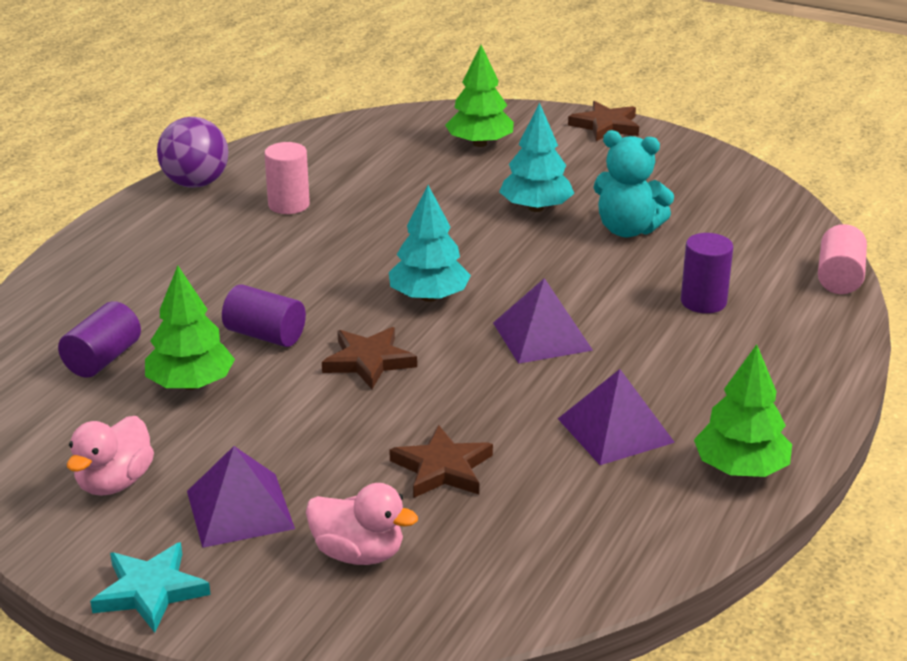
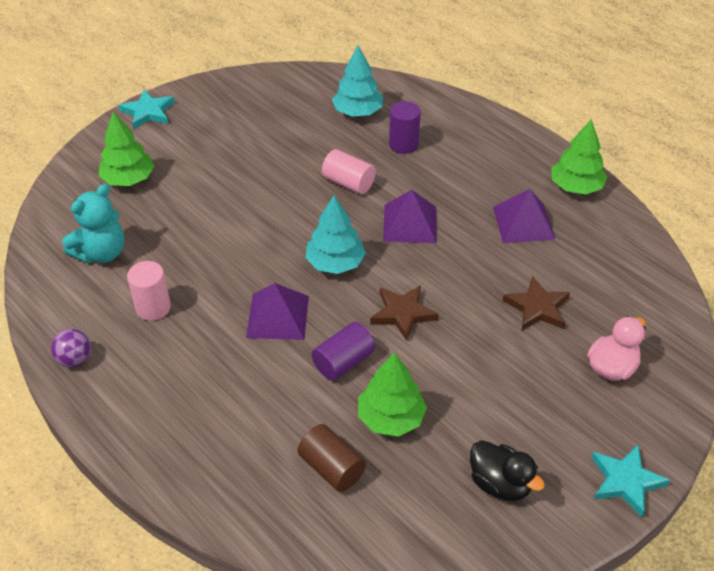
camera: 70 degrees left, 15 degrees up
purple cylinder [58,301,141,378] -> brown cylinder [298,424,366,492]
pink duck [67,416,154,496] -> black duck [470,440,545,501]
purple ball [157,117,228,188] -> purple ball [51,329,91,367], size x0.60
purple pyramid [187,446,295,548] -> purple pyramid moved to [246,283,309,340]
turquoise tree [499,103,575,212] -> turquoise tree moved to [332,46,383,117]
brown star [568,101,639,141] -> turquoise star [119,90,175,129]
turquoise teddy bear [593,130,674,237] -> turquoise teddy bear moved to [62,184,124,263]
pink cylinder [818,224,867,294] -> pink cylinder moved to [322,149,376,194]

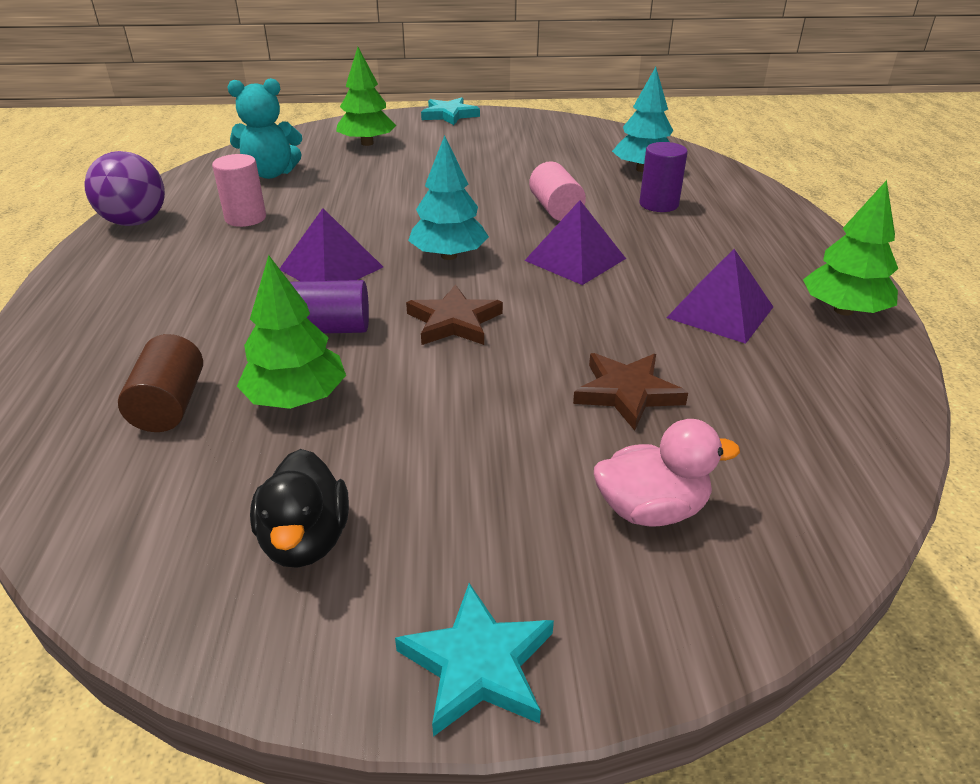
camera: 40 degrees right, 10 degrees down
purple ball [51,329,91,367] -> purple ball [84,151,165,226], size x1.67

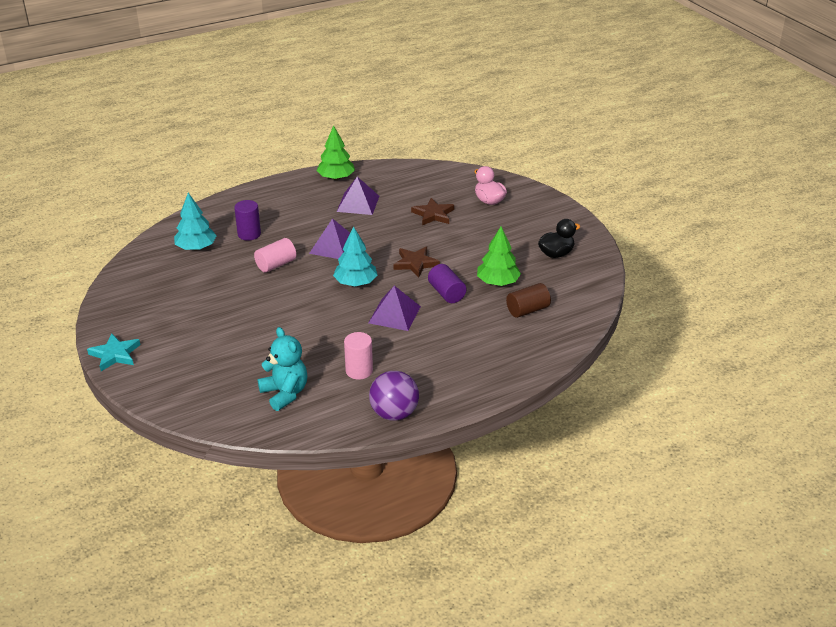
camera: 115 degrees left, 0 degrees up
green tree [336,47,396,146] -> none
turquoise star [395,583,554,737] -> none

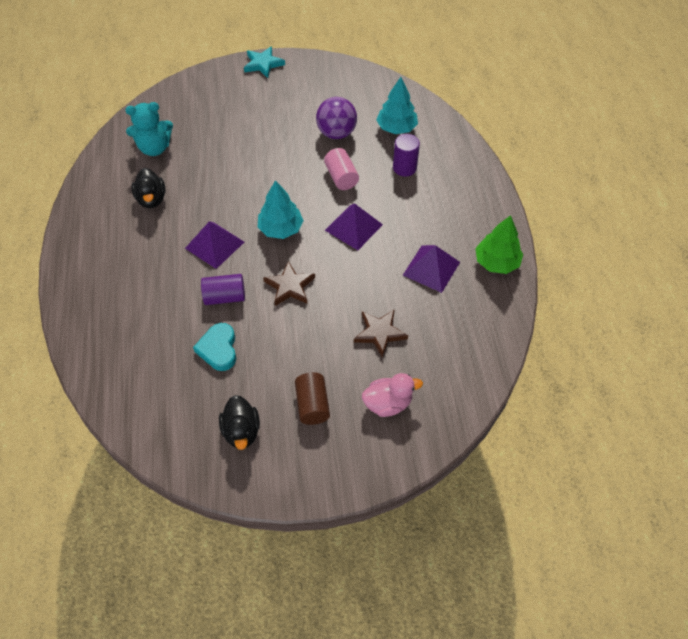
camera: 110 degrees right, 20 degrees up
pink cylinder [344,332,373,380] -> black duck [131,168,166,208]
purple ball [369,371,419,421] -> purple ball moved to [316,97,357,139]
green tree [477,226,521,286] -> turquoise heart [193,323,236,371]
brown cylinder [506,283,551,318] -> brown cylinder moved to [295,372,330,425]

